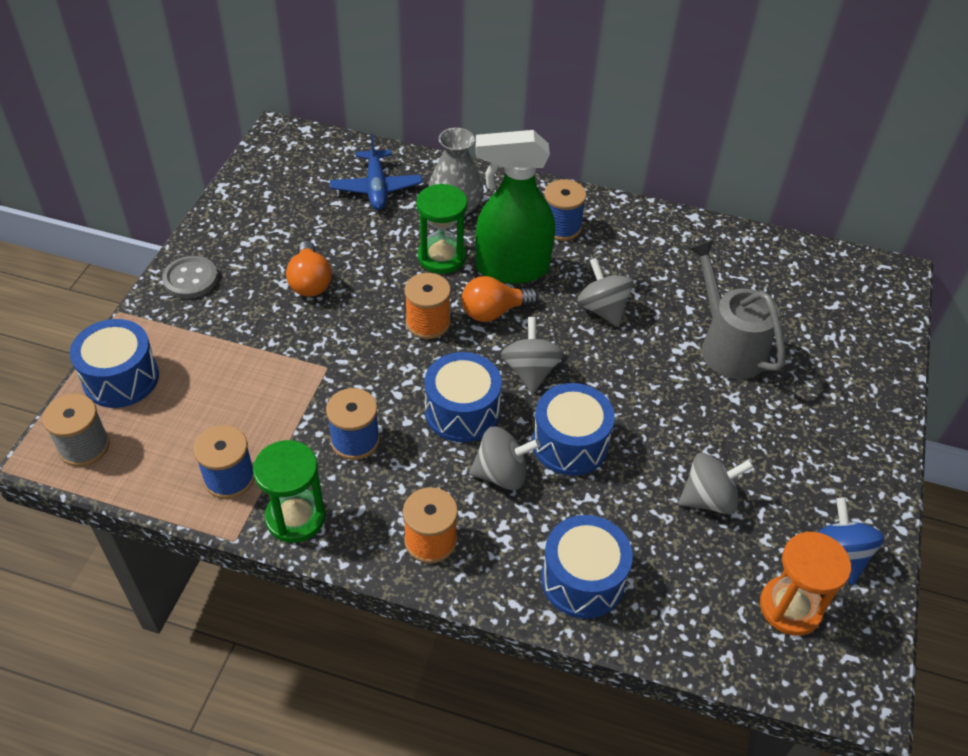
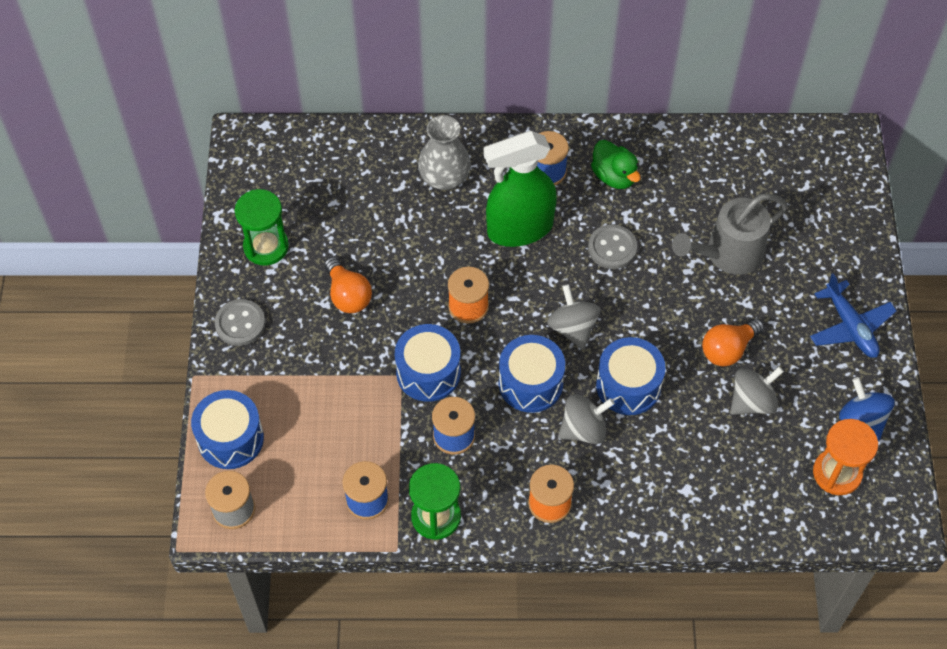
camera: 15 degrees left, 10 degrees up
blue plane [330,134,422,210] -> blue plane moved to [810,273,897,358]
green hourglass [416,184,467,274] -> green hourglass moved to [235,189,289,266]
orange light bulb [462,276,538,322] -> orange light bulb moved to [702,319,764,367]
blue drum [541,515,633,619] -> blue drum moved to [395,324,461,402]
grey spinning top [577,258,634,327] -> grey button [588,224,637,269]
grey watering can [689,240,786,379] -> grey watering can turned 75 degrees counterclockwise [672,194,788,275]
none -> green duck [591,140,641,189]

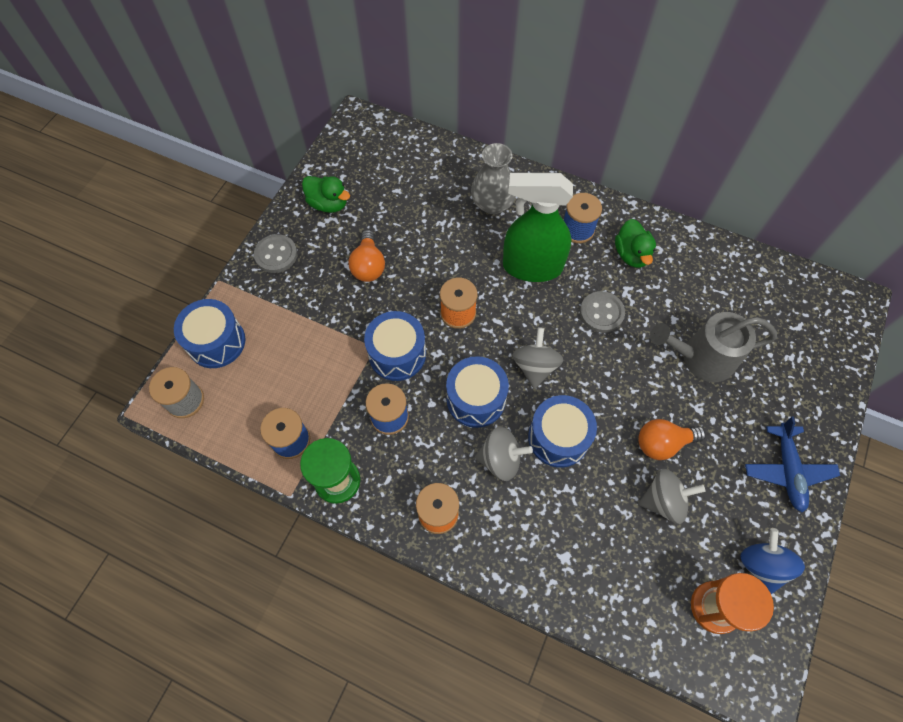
camera: 25 degrees right, 5 degrees up
green hourglass [235,189,289,266] -> green duck [302,176,350,213]

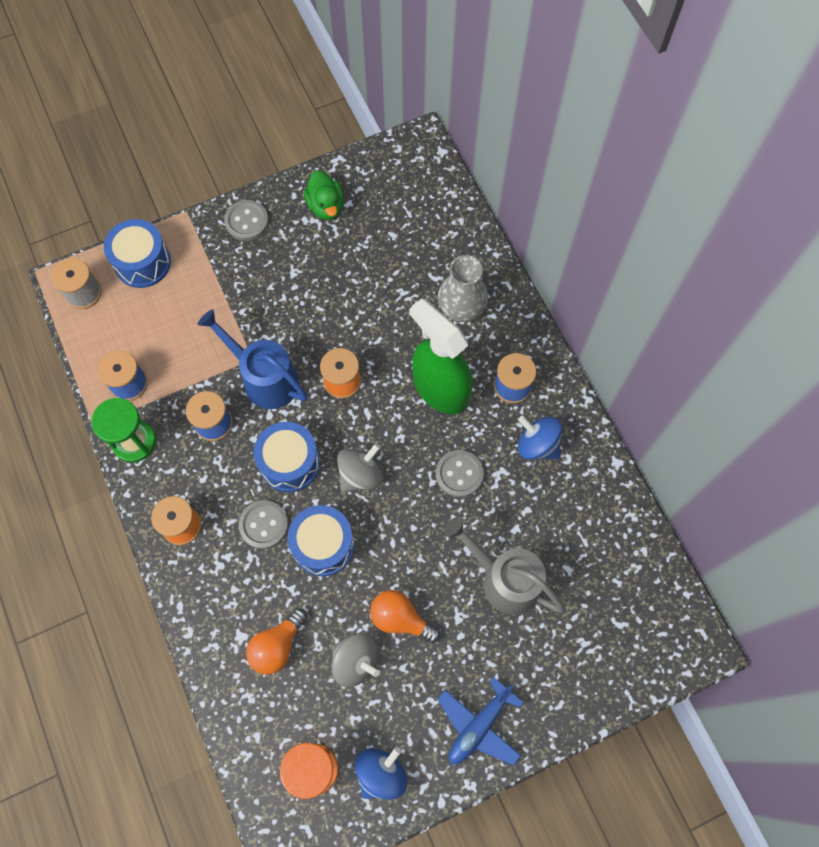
camera: 40 degrees right, 5 degrees up
orange light bulb [349,230,385,282] -> orange light bulb moved to [246,608,307,675]
blue drum [364,311,426,381] -> blue watering can [198,309,307,409]
grey spinning top [475,427,533,481] -> grey button [239,500,288,549]
green duck [615,219,656,268] -> blue spinning top [518,416,562,460]

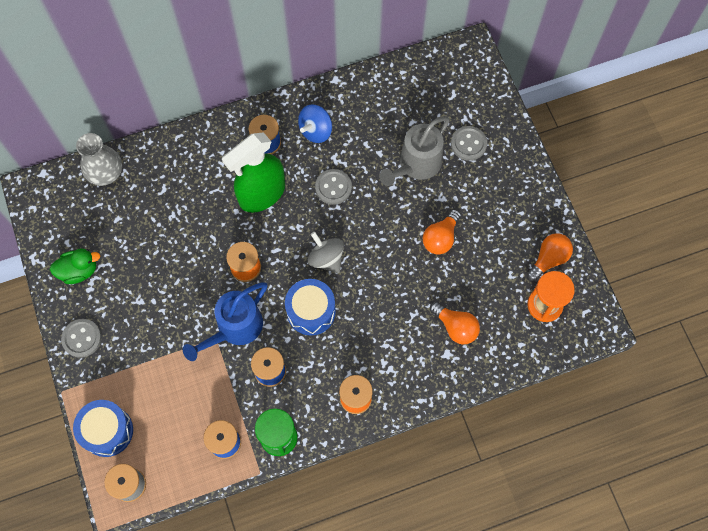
camera: 85 degrees left, 0 degrees up
grey button [239,500,288,549] -> grey button moved to [451,126,487,161]
blue drum [288,505,354,576] -> none
grey spinning top [332,633,380,687] -> none
blue spinning top [355,747,407,800] -> orange light bulb [527,233,573,282]
blue plane [437,677,524,766] -> none
grey vase [438,255,488,322] -> grey vase moved to [76,133,122,186]

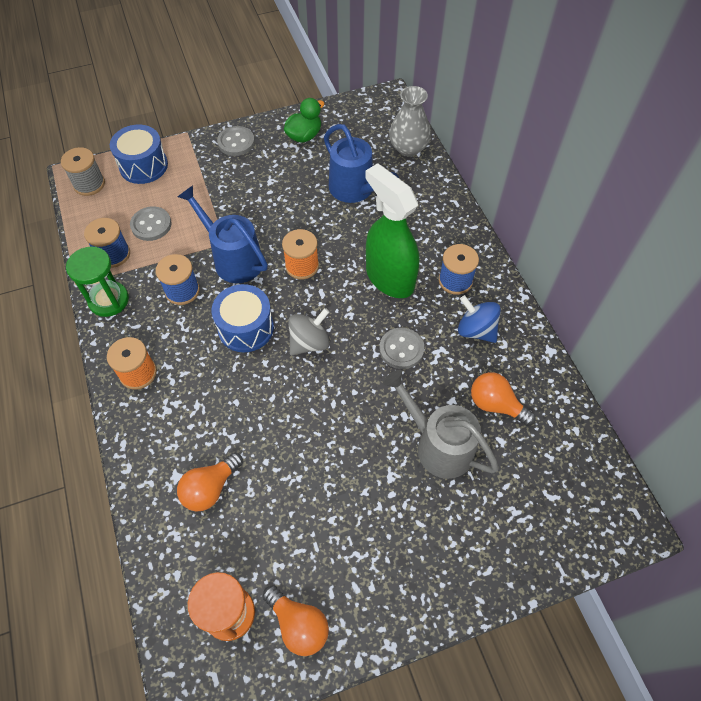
camera: 90 degrees right, 10 degrees down
green duck [50,248,100,284] -> green duck turned 120 degrees counterclockwise [284,98,325,143]
orange light bulb [422,209,461,255] -> orange light bulb moved to [471,372,536,426]
grey button [451,126,487,161] -> grey button moved to [130,206,172,241]
none -> blue watering can [324,124,399,203]

